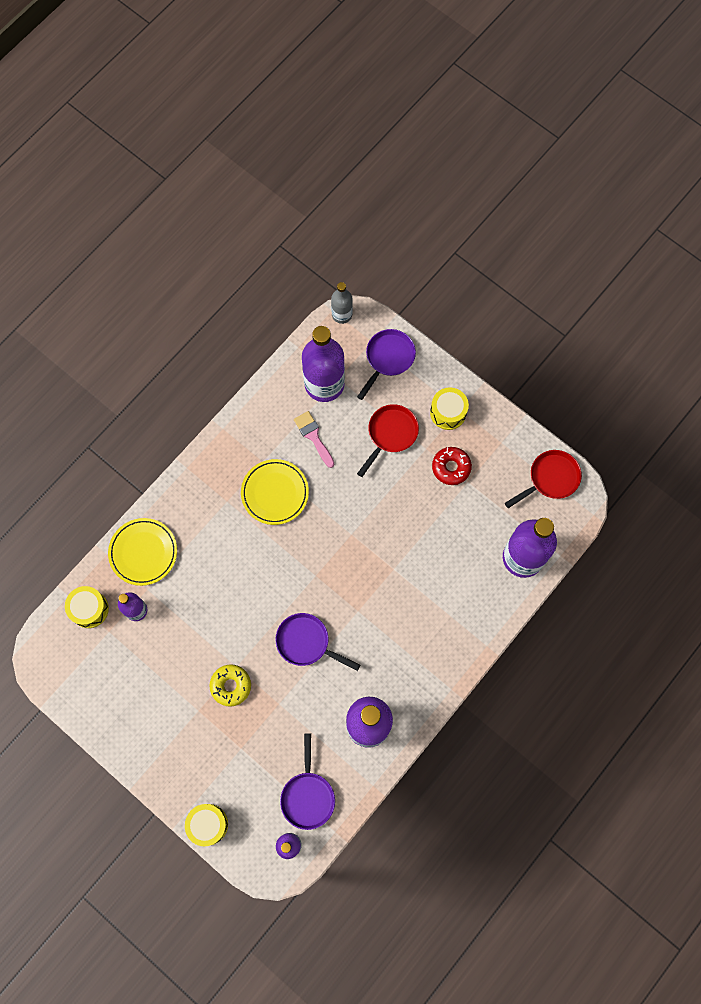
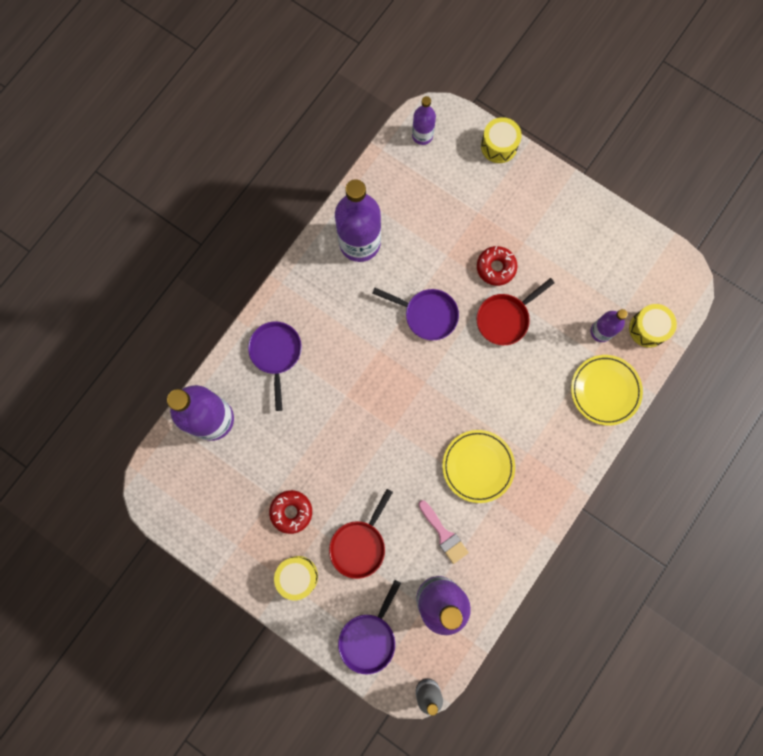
camera: 175 degrees right, 5 degrees up
yellow donut [210,664,251,707] -> red donut [477,246,517,286]
purple pan [280,733,335,830] -> purple pan moved to [248,322,302,411]
red pan [505,450,582,508] -> red pan moved to [477,278,555,345]

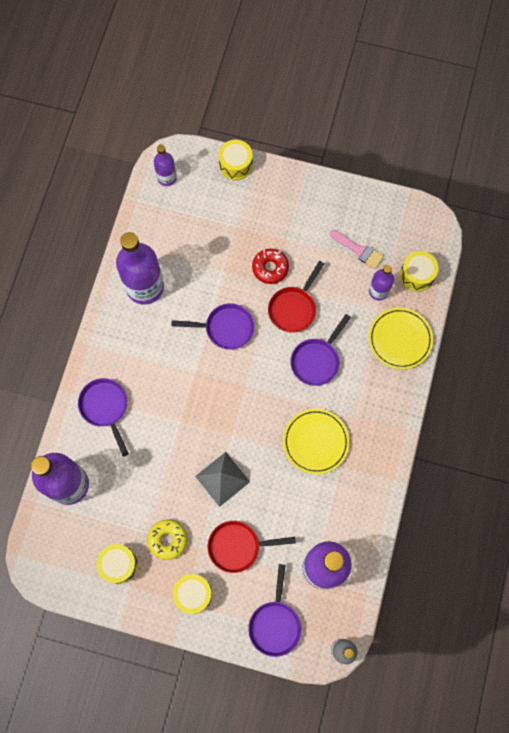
camera: 20 degrees left, 5 degrees down
red donut [269,490,312,534] -> yellow donut [147,519,187,560]
red pan [329,489,393,579] -> red pan turned 75 degrees clockwise [208,521,296,573]
pink brush [418,500,469,564] -> pink brush moved to [330,230,384,269]
none -> yellow drum [97,544,138,584]
none -> grey pyramid [195,452,250,507]
none -> purple pan [291,314,351,386]

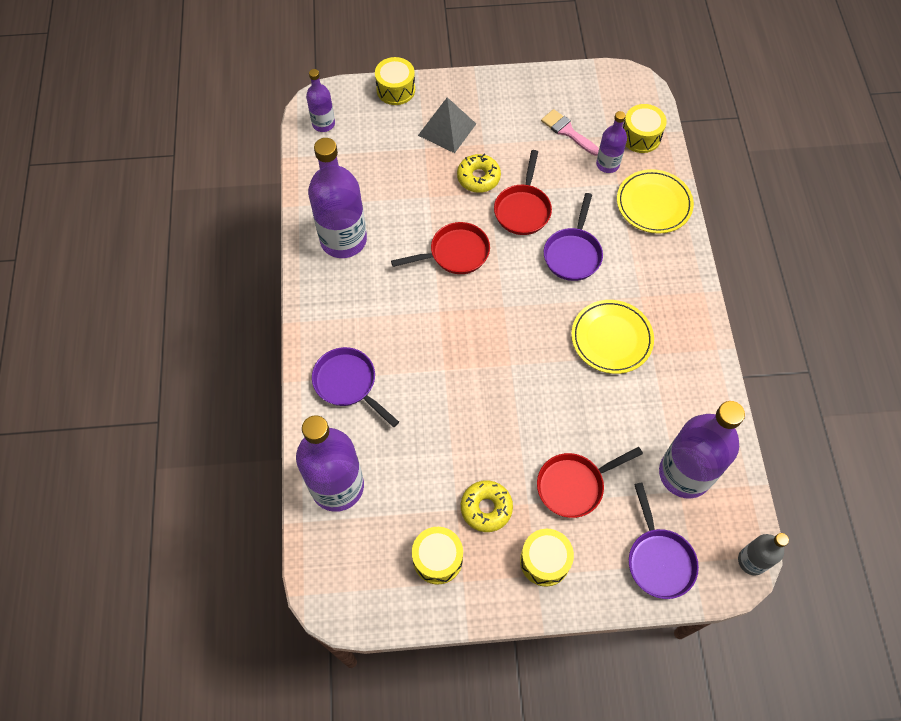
camera: 20 degrees left, 10 degrees down
purple pan [171,303,254,350] -> red pan [391,222,490,274]
grey pyramid [195,452,250,507] -> grey pyramid moved to [418,97,476,153]
red donut [252,249,289,284] -> yellow donut [457,154,501,193]
pink brush [330,230,384,269] -> pink brush turned 150 degrees counterclockwise [541,109,599,156]

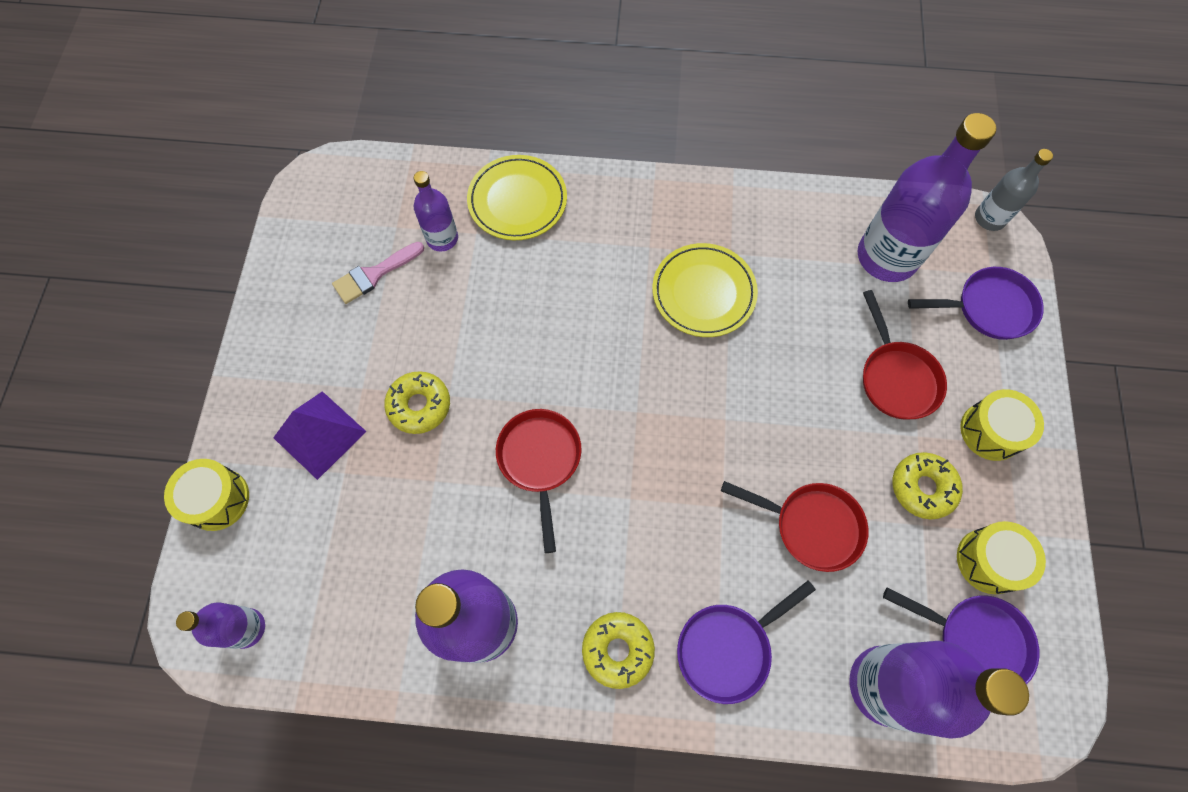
camera: 80 degrees left, 5 degrees up
grey pyramid [418,97,476,153] -> purple pyramid [273,391,367,480]
red pan [494,150,552,235] -> red pan moved to [721,481,869,572]
purple pan [544,193,603,281] -> purple pan moved to [883,587,1039,685]
yellow drum [623,104,667,153] -> none
none -> yellow donut [582,612,655,689]

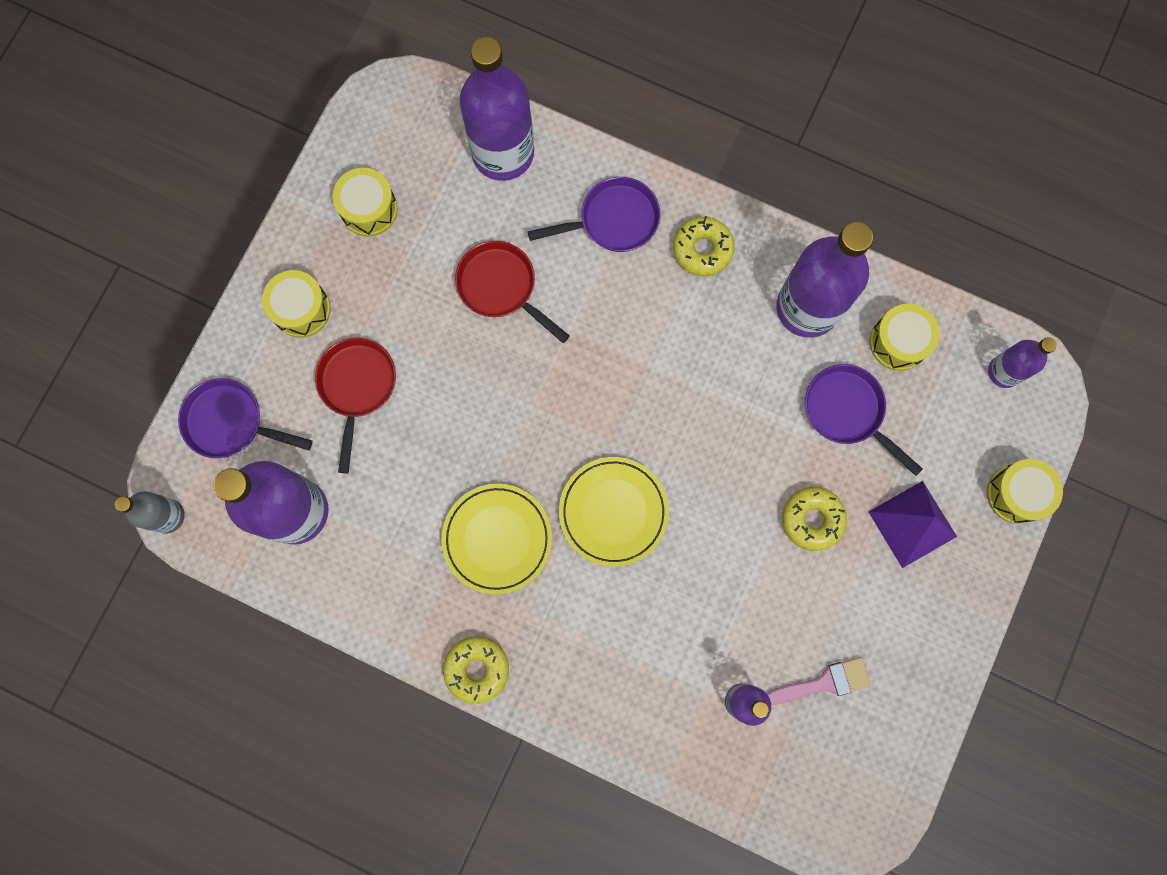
camera: 160 degrees left, 10 degrees up
yellow plate [467,155,567,240] -> yellow plate moved to [559,457,669,567]
red pan [496,409,582,553] -> none
purple pan [883,587,1039,685] -> purple pan moved to [805,364,923,476]
yellow donut [893,452,963,519] -> yellow donut moved to [443,636,509,704]
none -> yellow drum [870,304,939,371]

